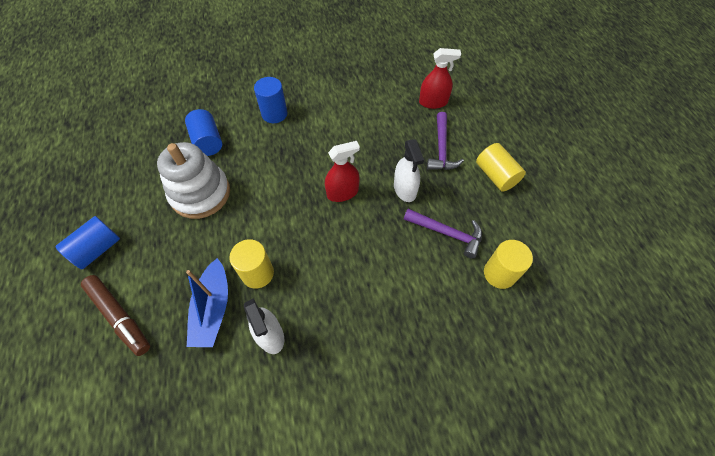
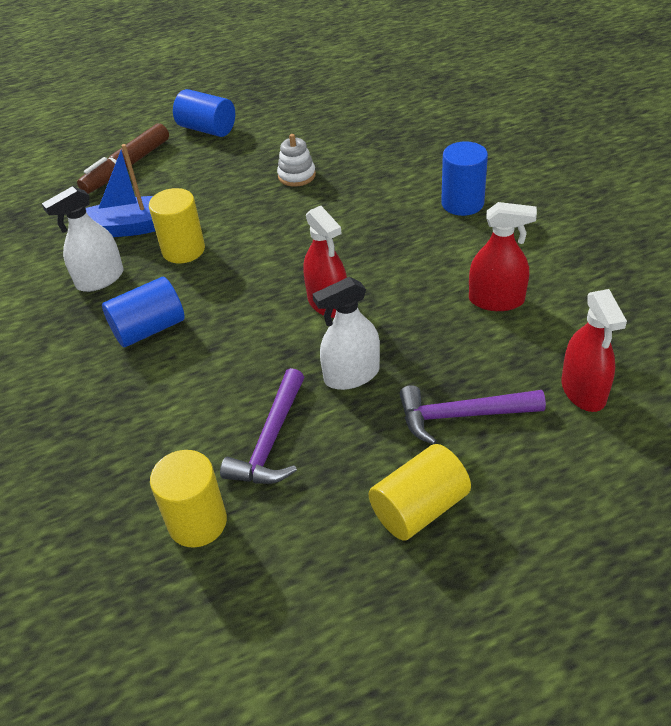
camera: 85 degrees right, 15 degrees down
white stacking toy [157,142,230,219] -> white stacking toy [277,134,316,187], size x0.47
blue cylinder [185,109,222,156] -> blue cylinder moved to [102,277,185,347]
none -> red spray bottle [469,202,537,311]

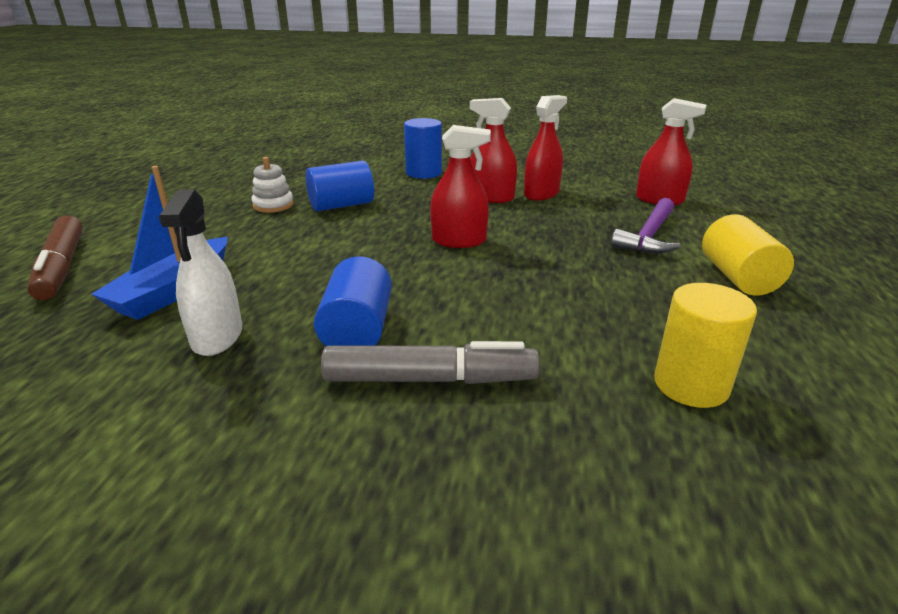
camera: 60 degrees left, 15 degrees down
yellow cylinder [149,188,205,263] -> none
blue cylinder [173,89,235,137] -> blue cylinder moved to [306,161,374,212]
purple hammer [220,368,304,484] -> none
white spray bottle [313,277,380,390] -> none
none -> grey marker [321,341,540,384]
none -> red spray bottle [470,98,517,203]

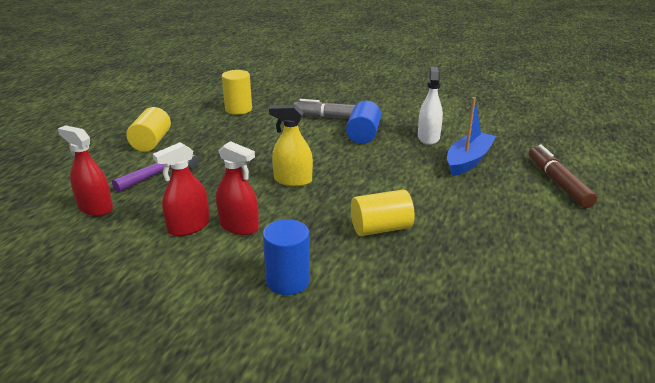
camera: 170 degrees left, 0 degrees up
white stacking toy [252,157,294,213] -> none
blue cylinder [306,161,374,212] -> yellow cylinder [351,190,415,236]
red spray bottle [430,125,491,248] -> yellow spray bottle [269,105,313,186]

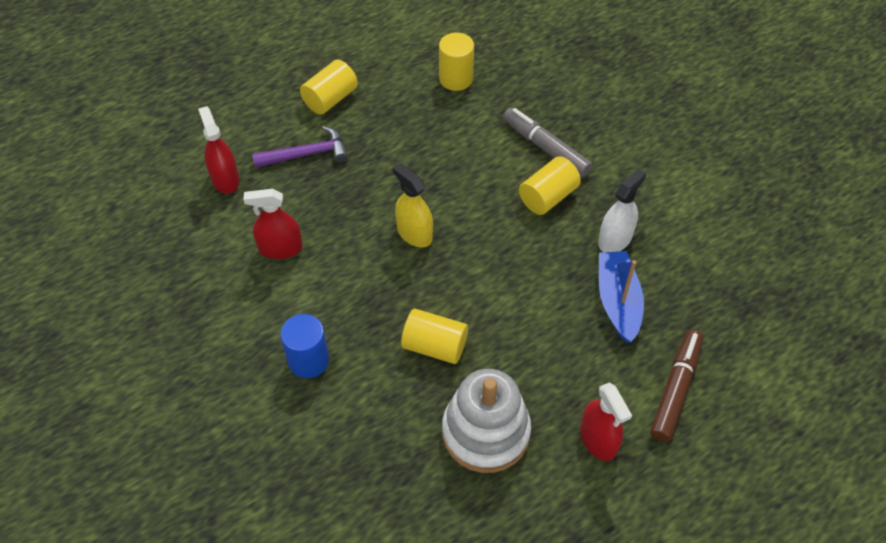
camera: 35 degrees right, 25 degrees up
red spray bottle [216,141,259,235] -> red spray bottle moved to [580,383,632,461]
blue cylinder [346,101,381,144] -> yellow cylinder [519,156,581,215]
blue boat [447,97,496,176] -> blue boat turned 75 degrees counterclockwise [599,251,644,343]
none -> white stacking toy [442,369,531,473]

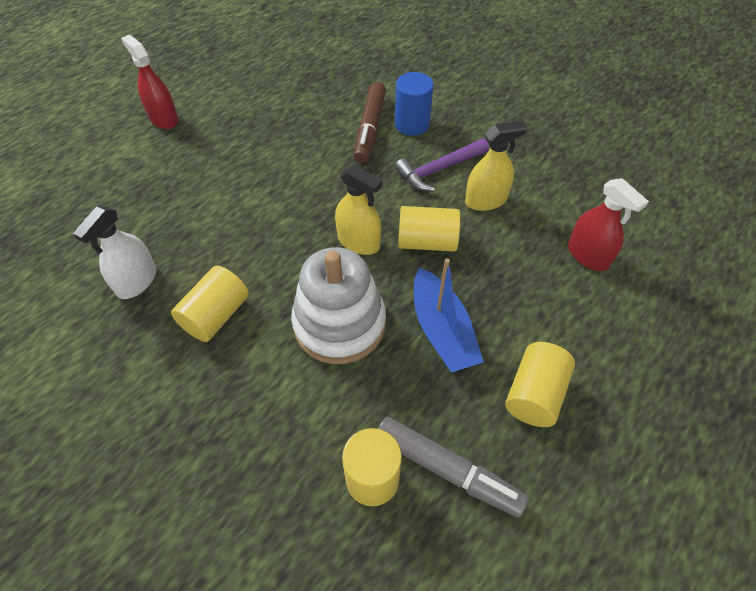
camera: 165 degrees right, 0 degrees up
red spray bottle [243,189,302,259] -> yellow spray bottle [465,121,527,211]
purple hammer [252,126,348,168] -> purple hammer moved to [395,138,489,191]
yellow cylinder [401,309,468,364] -> yellow cylinder moved to [398,206,460,252]
white stacking toy [442,369,531,473] -> white stacking toy moved to [291,247,386,364]
grey marker [503,107,592,178] -> grey marker moved to [378,417,529,517]
blue boat [599,251,644,343] -> blue boat moved to [414,258,484,373]
brown marker [650,329,703,442] -> brown marker moved to [354,82,386,163]

